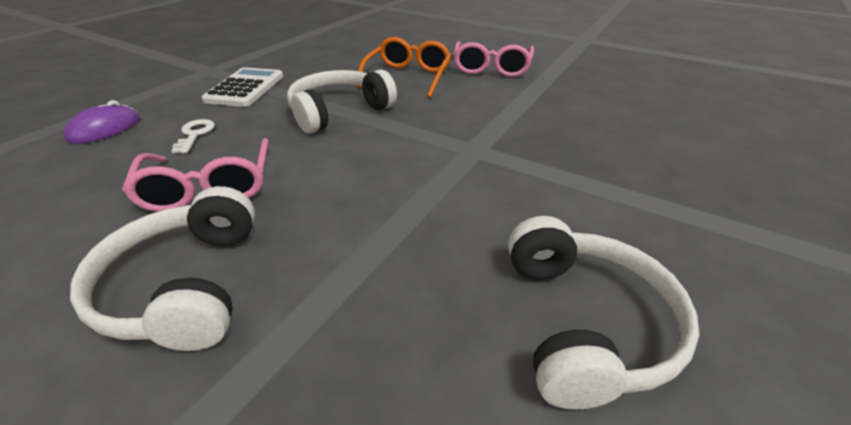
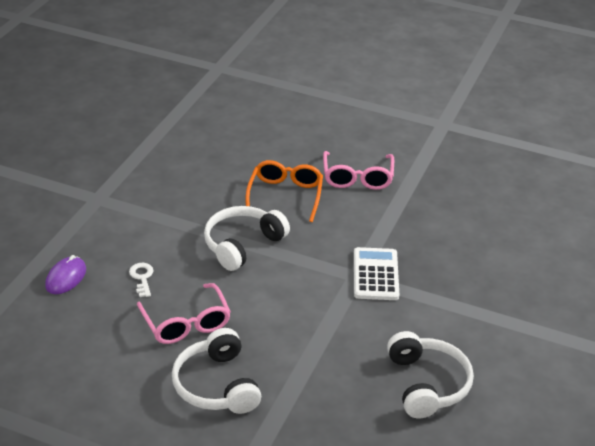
camera: 10 degrees left, 0 degrees up
white calculator [202,67,283,107] -> white calculator moved to [354,247,399,300]

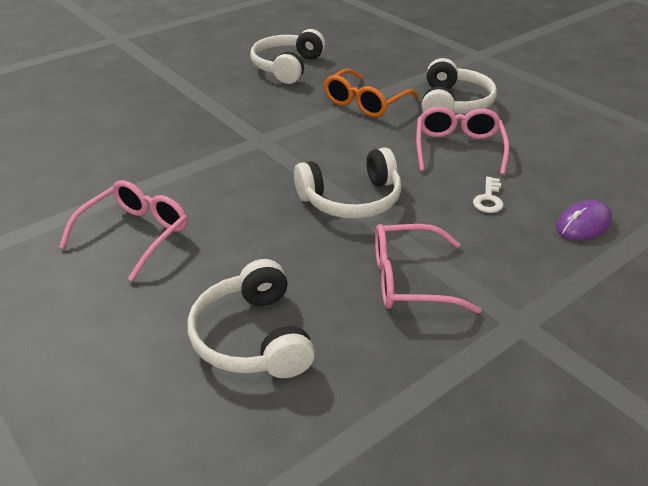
camera: 150 degrees left, 0 degrees up
orange glasses [246,160,323,222] -> orange glasses moved to [324,69,418,117]
white calculator [354,247,399,300] -> none
none -> white headphones [188,259,315,378]
none -> pink glasses [375,224,481,314]

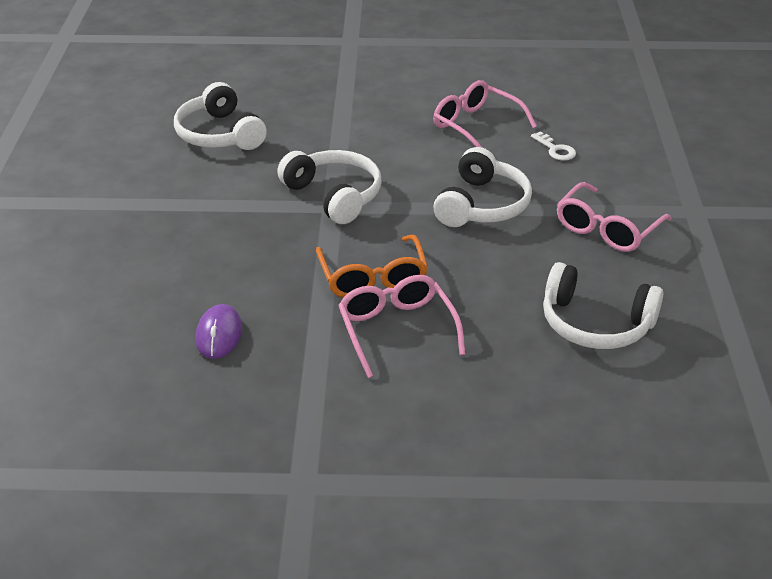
camera: 50 degrees left, 0 degrees up
orange glasses [324,69,418,117] -> orange glasses moved to [316,235,428,297]
white headphones [422,58,497,114] -> white headphones moved to [277,150,382,224]
purple mouse [556,200,612,240] -> purple mouse moved to [195,304,242,359]

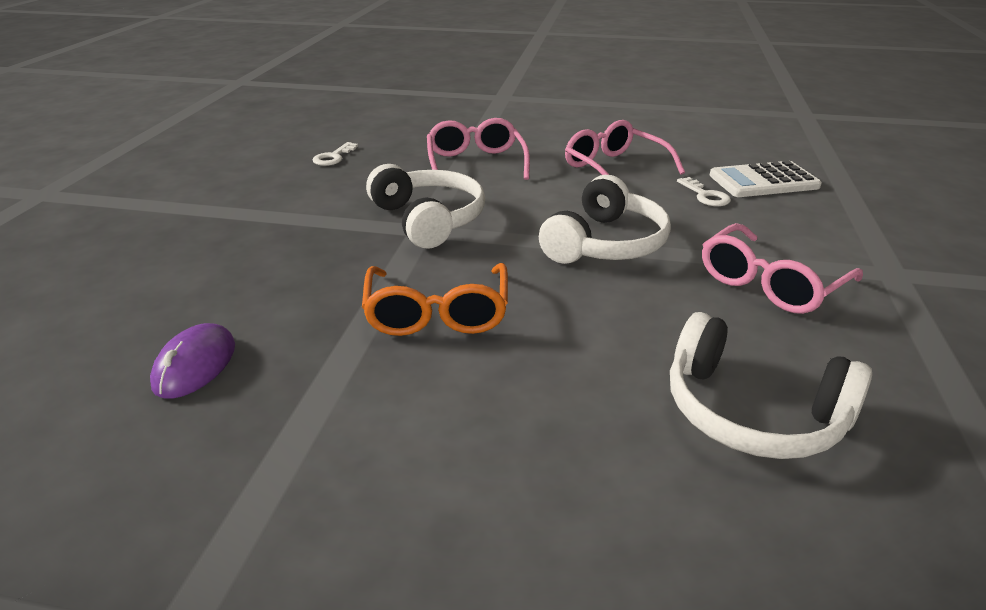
camera: 10 degrees right, 5 degrees down
white headphones [174,82,267,150] -> white key [313,142,358,166]
pink glasses [338,275,466,378] -> pink glasses moved to [427,118,530,180]
none -> white calculator [709,161,822,197]

